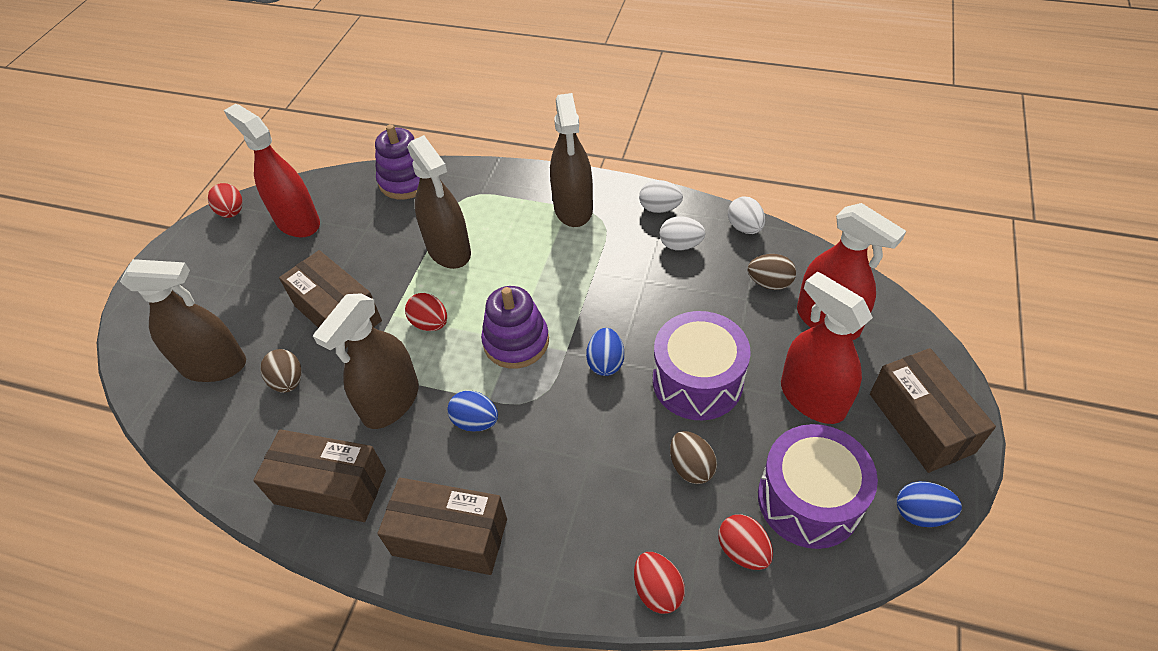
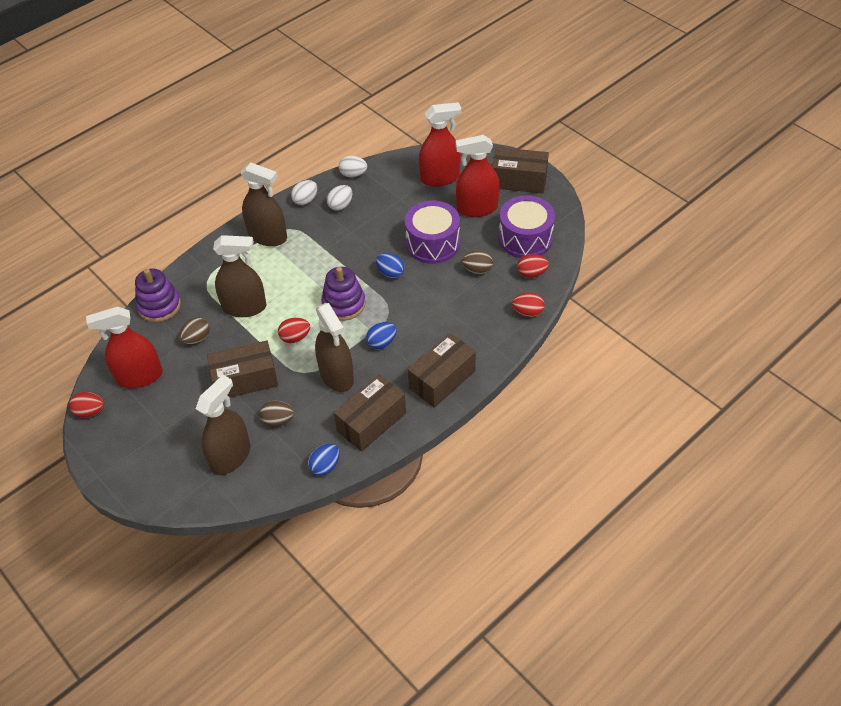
camera: 60 degrees left, 0 degrees up
brown egg [748,254,796,290] -> brown egg moved to [179,317,210,345]
blue egg [897,481,962,527] -> blue egg moved to [308,444,339,476]

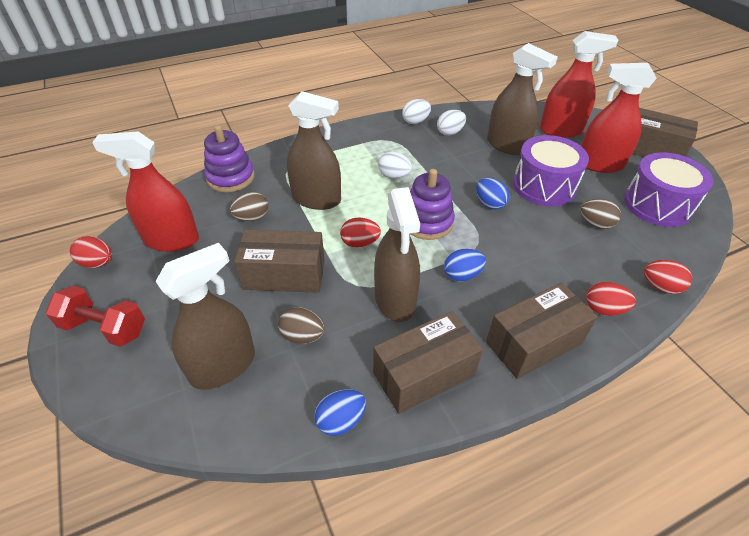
camera: 15 degrees right, 5 degrees down
brown spray bottle [240,162,287,246] -> brown spray bottle moved to [487,43,558,155]
white egg [339,156,367,177] -> white egg moved to [378,152,412,179]
red egg [517,254,549,278] -> red egg moved to [586,282,636,316]
none -> red dumbbell [46,286,145,347]

